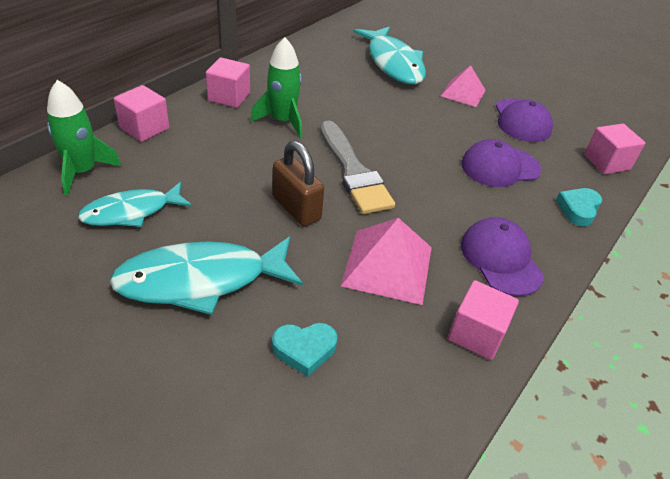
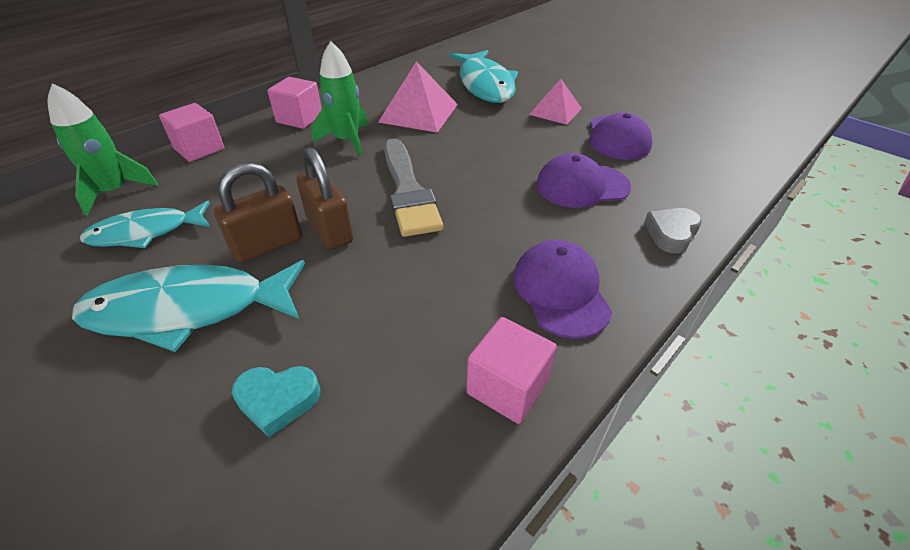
camera: 10 degrees right, 0 degrees up
pink pyramid [341,218,432,305] -> pink pyramid moved to [378,61,458,133]
turquoise heart [556,188,602,227] -> grey heart [644,208,702,253]
pink cube [584,124,645,174] -> none
none -> brown padlock [214,162,302,263]

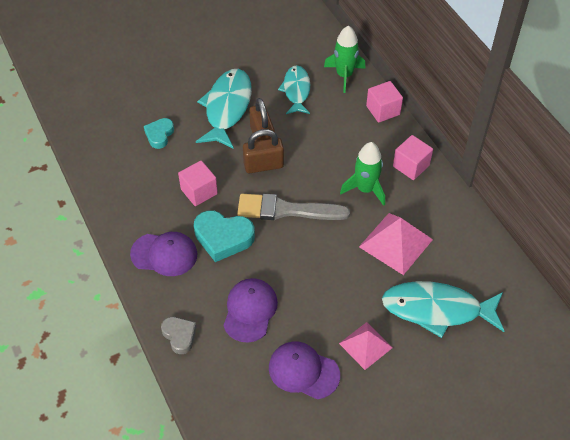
camera: 110 degrees right, 10 degrees up
pink cube [466,317,557,424] -> pink cube moved to [178,161,218,206]
none -> turquoise heart [194,211,255,262]

